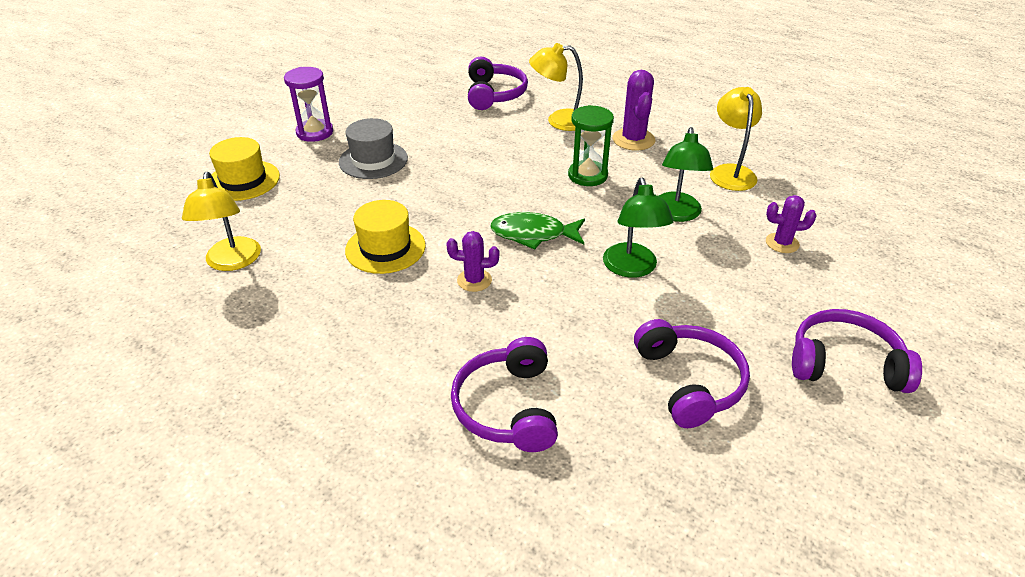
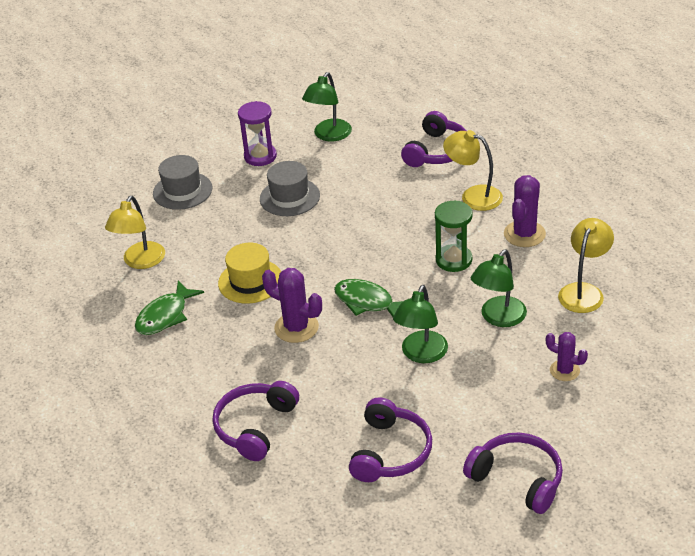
camera: 30 degrees right, 0 degrees up
yellow hat [209,137,280,201] -> grey hat [153,155,212,210]
purple cactus [446,231,499,292] -> purple cactus [262,268,322,343], size x1.57
none -> green fish [135,280,204,335]
none -> green lamp [302,72,352,141]

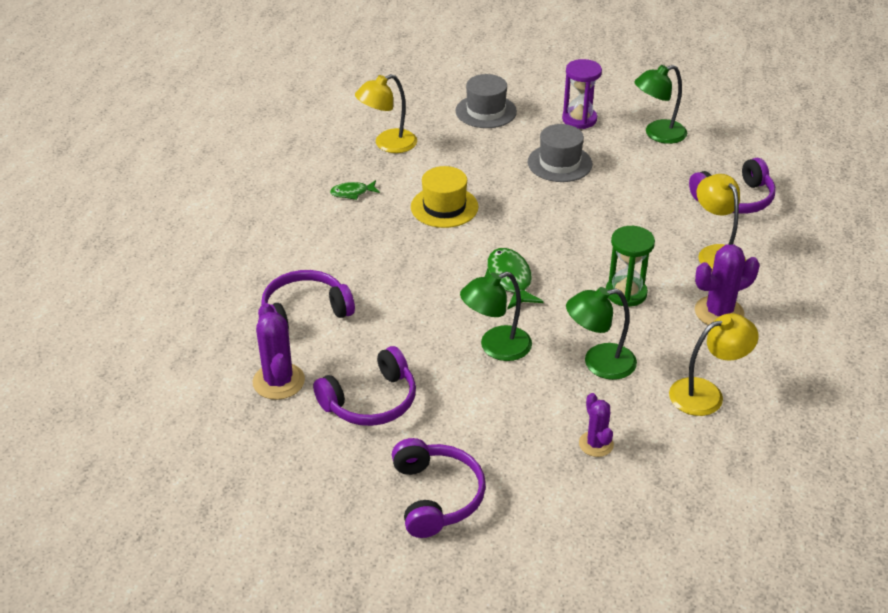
camera: 40 degrees right, 0 degrees up
green fish [135,280,204,335] -> green fish [330,180,380,200], size x0.60
purple cactus [262,268,322,343] -> purple cactus moved to [253,303,305,400]

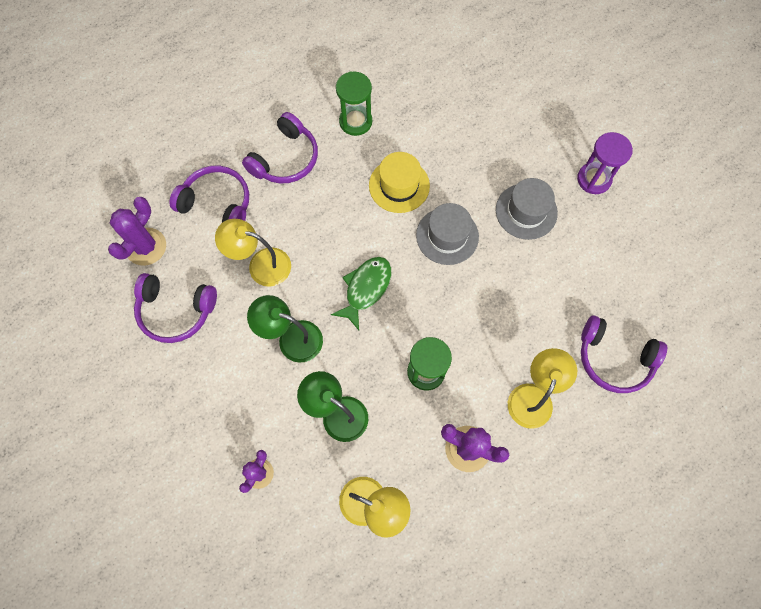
camera: 45 degrees right, 30 degrees up
green fish [330,180,380,200] -> green hourglass [336,71,372,136]
yellow lamp [355,74,417,153] -> yellow lamp moved to [215,219,291,287]
purple headphones [392,438,486,538] -> purple headphones moved to [242,112,318,183]
grey hat [455,74,517,128] -> grey hat moved to [416,203,479,265]
green lamp [634,65,687,144] -> none

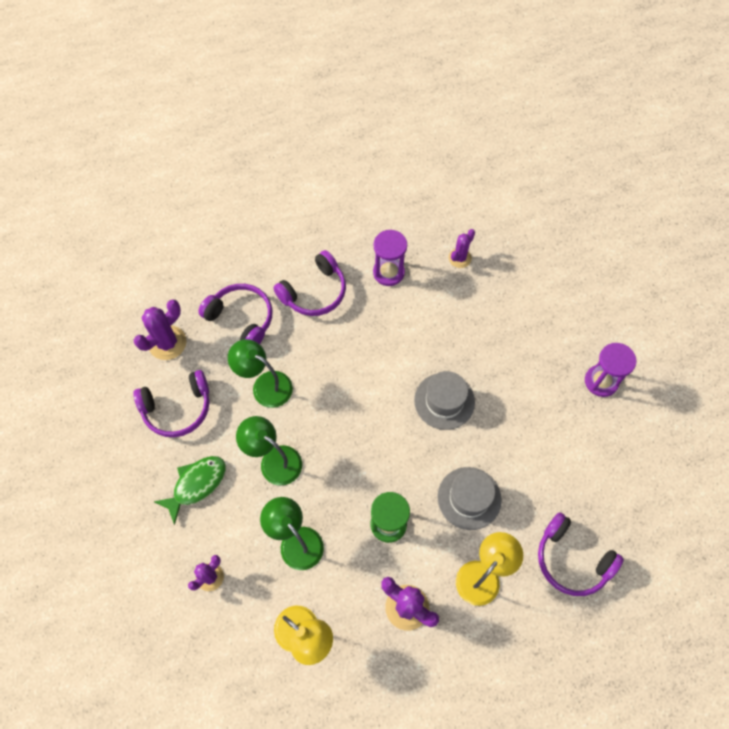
camera: 15 degrees right, 5 degrees down
purple headphones [134,273,217,343] -> purple headphones turned 45 degrees counterclockwise [133,370,209,437]
yellow lamp [215,219,291,287] -> green lamp [228,339,293,408]
green fish [331,257,391,330] -> green fish moved to [154,456,226,525]
green hourglass [336,71,372,136] -> purple hourglass [373,230,407,286]
yellow hat [369,152,430,213] -> none
grey hat [496,178,558,240] -> grey hat moved to [437,467,502,530]
none -> purple cactus [449,229,475,268]

